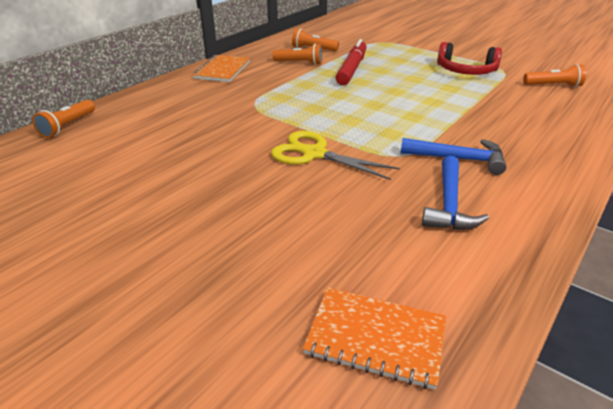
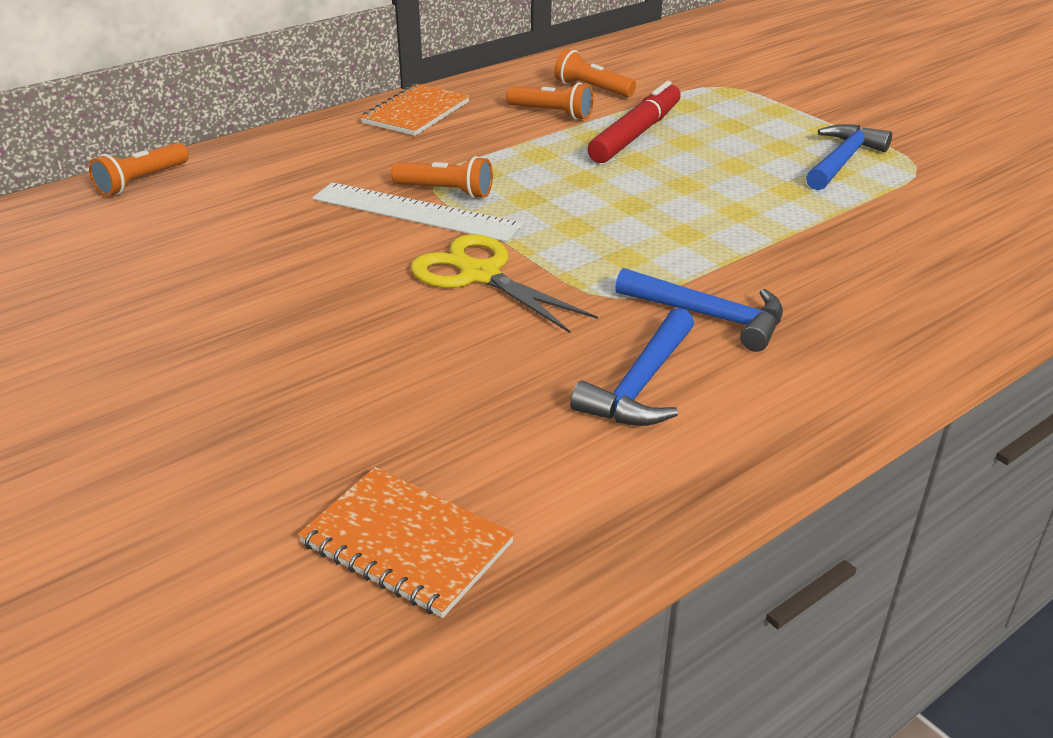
camera: 15 degrees right, 0 degrees up
red headphones [437,42,502,75] -> blue hammer [806,124,892,190]
orange flashlight [523,64,586,87] -> orange flashlight moved to [391,156,493,199]
none -> white ruler [312,182,523,242]

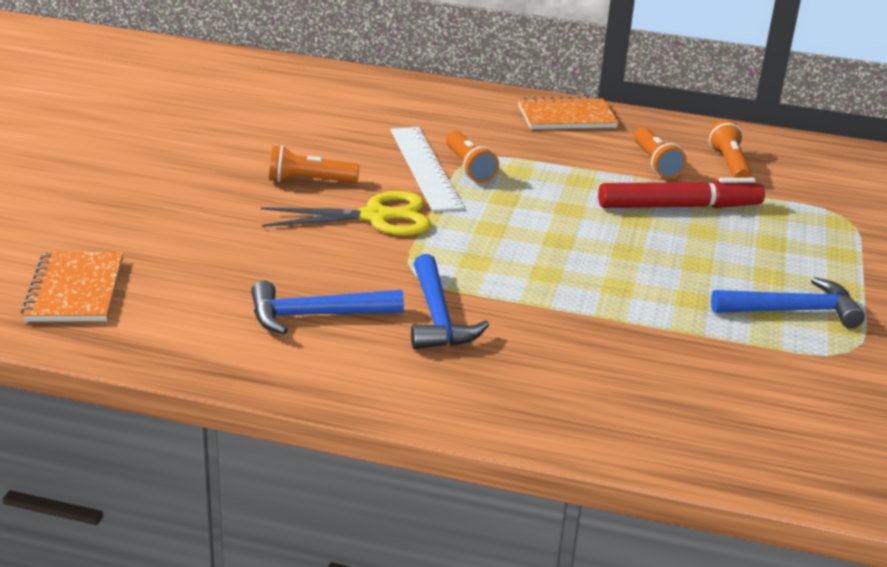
camera: 50 degrees right, 5 degrees down
orange flashlight [89,143,189,196] -> orange flashlight moved to [269,145,360,183]
yellow scissors [411,234,598,333] -> yellow scissors turned 75 degrees clockwise [261,191,431,236]

